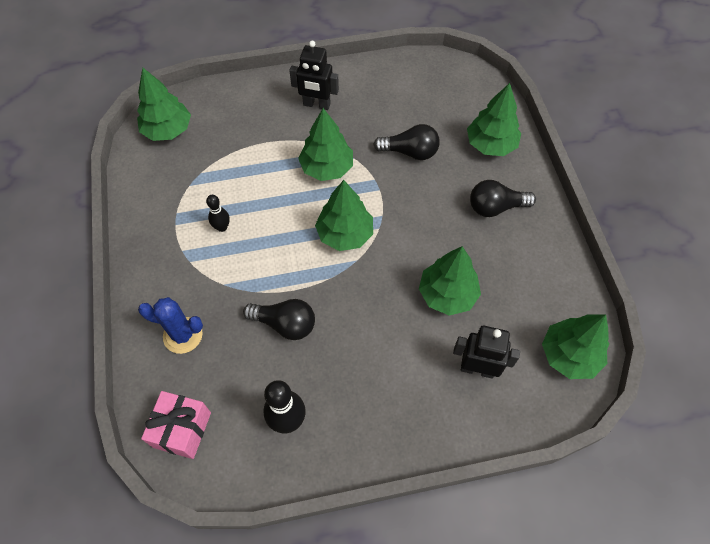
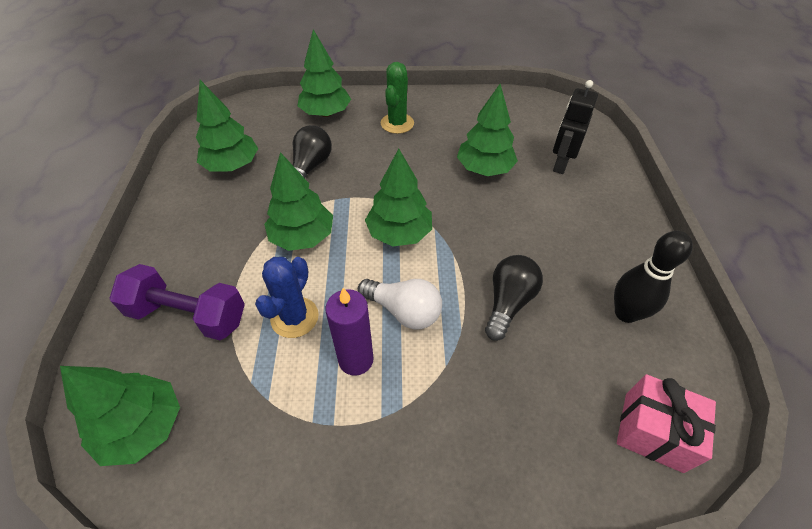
camera: 80 degrees left, 10 degrees down
blue cactus [138,297,203,354] -> blue cactus moved to [255,257,319,338]
black bowling pin [206,195,230,232] -> purple candle [325,288,374,376]
black robot [289,41,339,110] -> none
black light bulb [470,180,536,217] -> green cactus [381,62,414,134]
green tree [542,314,609,379] -> green tree moved to [196,80,258,172]
none -> purple dumbbell [110,264,245,340]
none -> white light bulb [358,279,442,330]

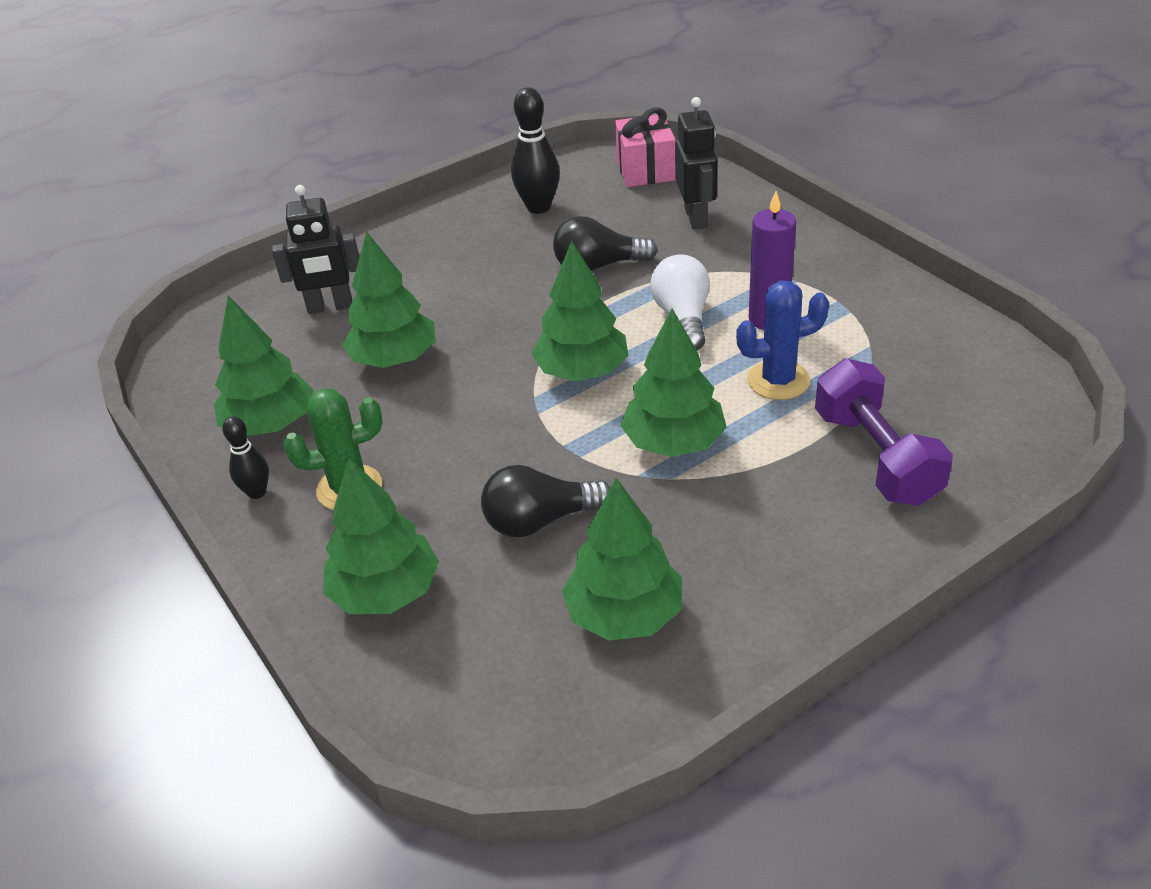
camera: 120 degrees left, 10 degrees down
green tree [60,366,180,466] -> green tree moved to [214,295,314,436]
none -> black bowling pin [222,416,269,499]
none -> black robot [675,97,717,229]

